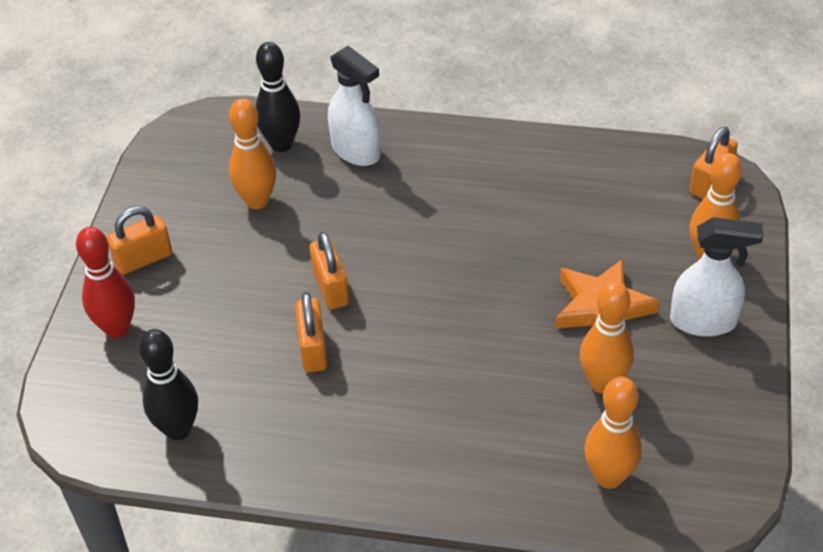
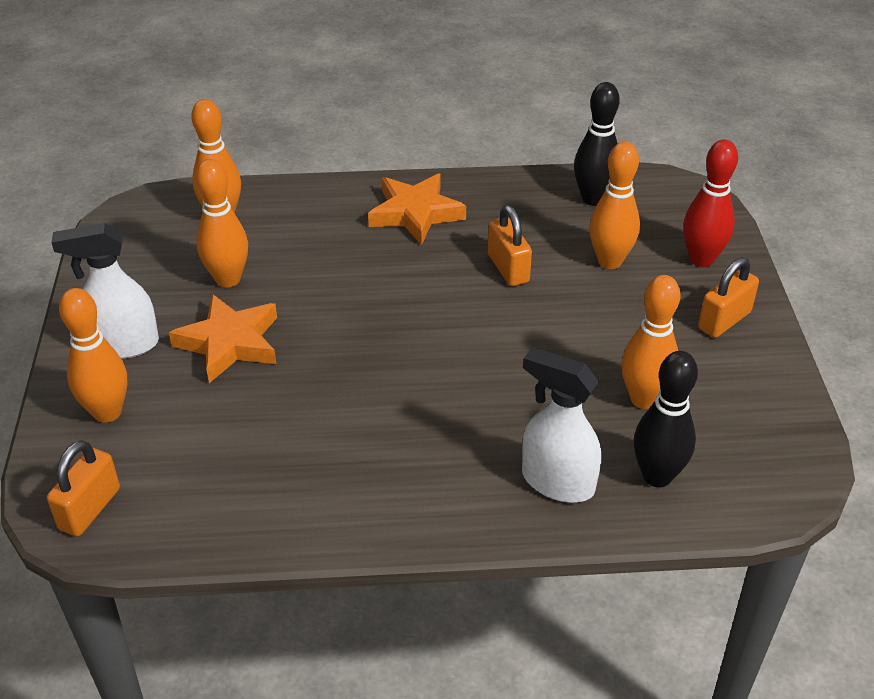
camera: 165 degrees right, 5 degrees down
orange padlock [309,232,349,310] -> none
none -> orange star [368,173,466,245]
none -> orange bowling pin [589,142,640,269]

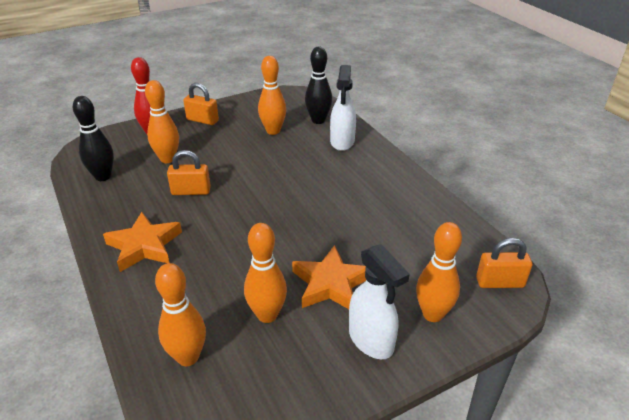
camera: 115 degrees left, 5 degrees down
orange padlock [488,205,532,286] -> orange padlock turned 45 degrees clockwise [167,150,211,195]

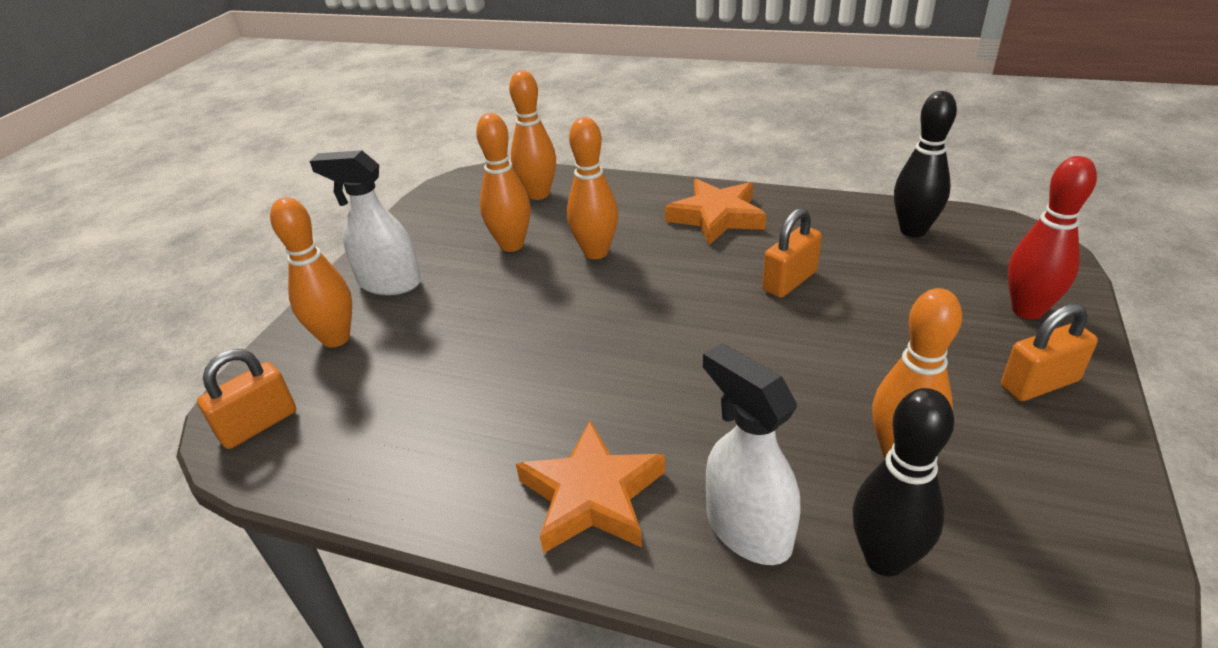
camera: 140 degrees right, 0 degrees up
orange bowling pin [145,80,179,163] -> orange bowling pin moved to [567,117,618,259]
orange star [292,245,366,309] -> orange star moved to [516,421,665,554]

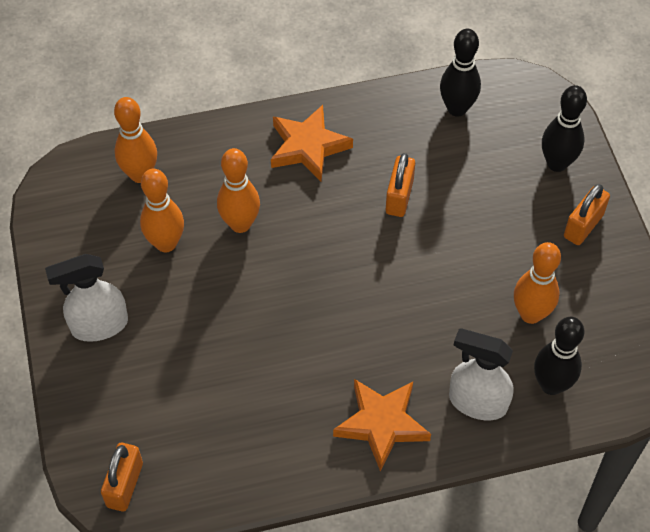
camera: 35 degrees left, 20 degrees up
orange bowling pin [270,197,352,348] -> none
red bowling pin [1007,156,1097,319] -> black bowling pin [542,85,587,172]

